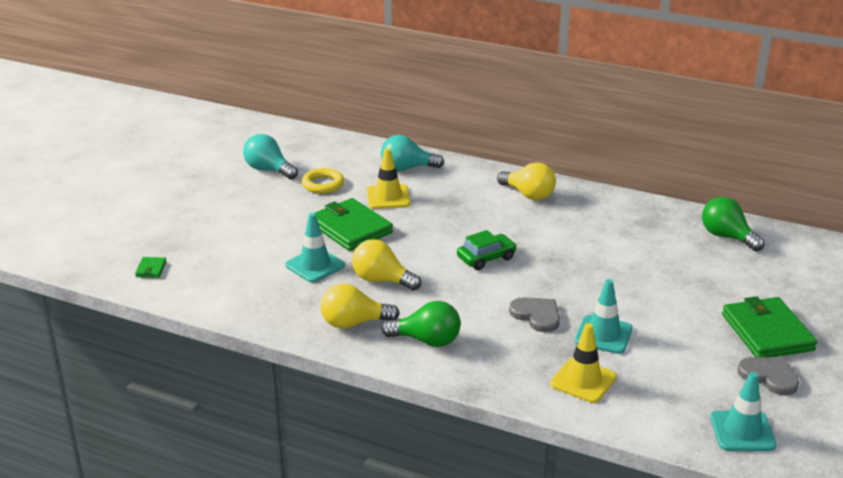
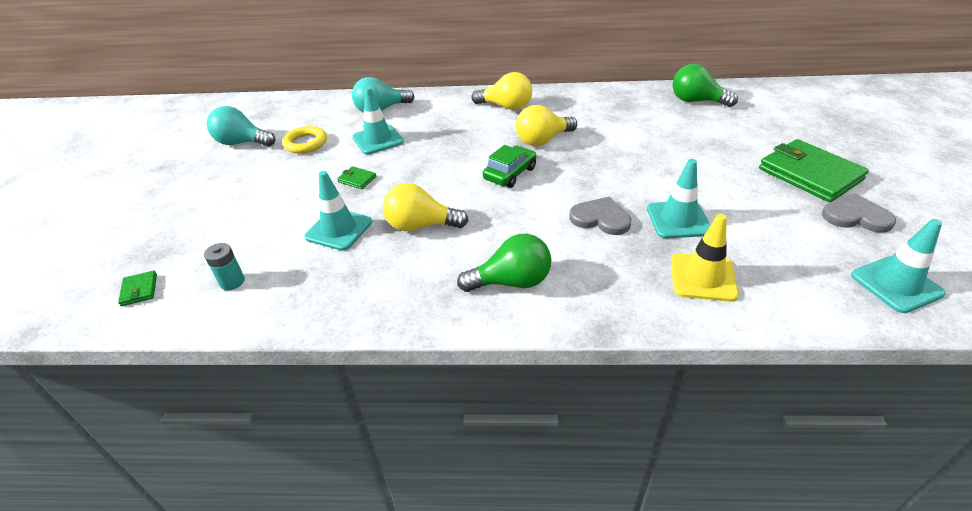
camera: 20 degrees left, 10 degrees up
green wallet [315,198,393,251] -> green wallet [337,166,376,189], size x0.42
yellow light bulb [320,283,400,329] -> yellow light bulb moved to [516,105,577,146]
yellow traffic cone [366,148,410,209] -> turquoise traffic cone [352,87,404,155]
none -> turquoise battery [204,243,245,290]

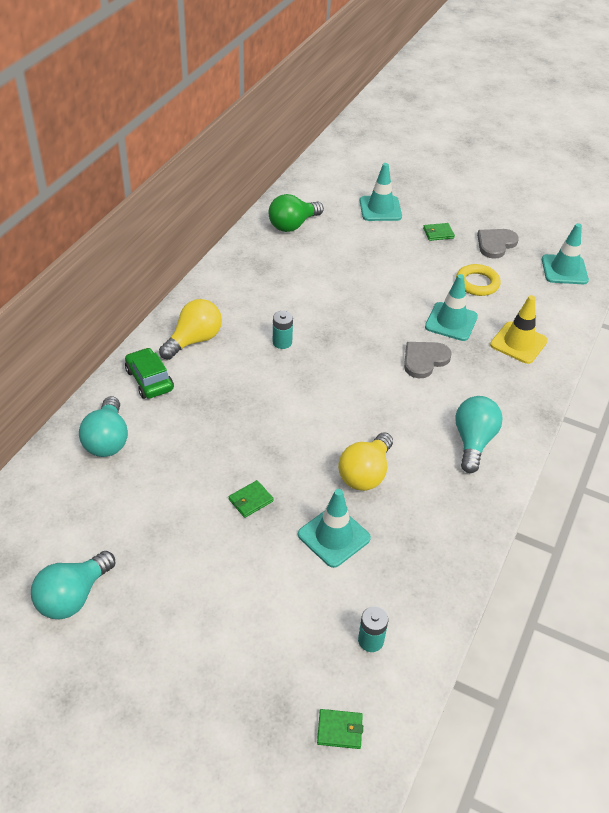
camera: 70 degrees left, 5 degrees up
yellow ring [282,126,327,154] -> yellow ring moved to [456,264,501,296]
turquoise traffic cone [352,87,404,155] -> turquoise traffic cone moved to [360,163,402,221]
green light bulb [457,234,551,292] -> turquoise light bulb [455,396,503,473]
green car [483,145,536,188] -> green car moved to [125,348,174,399]
yellow light bulb [516,105,577,146] -> turquoise battery [273,311,293,349]
green wallet [759,139,869,202] -> green wallet [423,223,455,241], size x0.42

